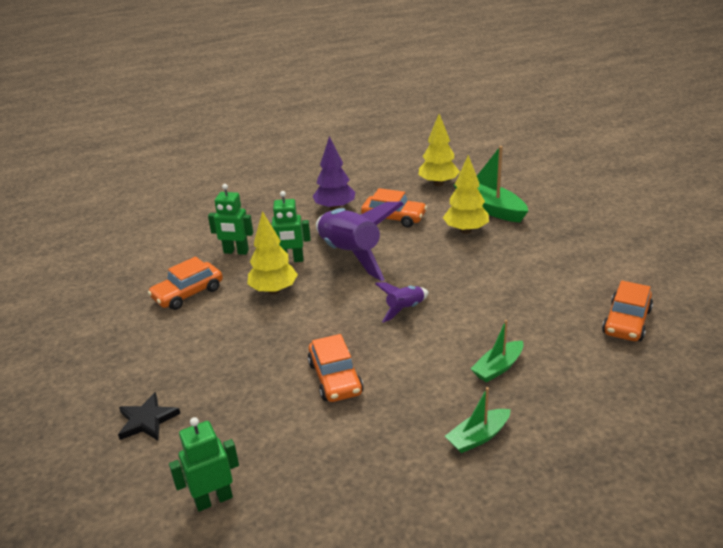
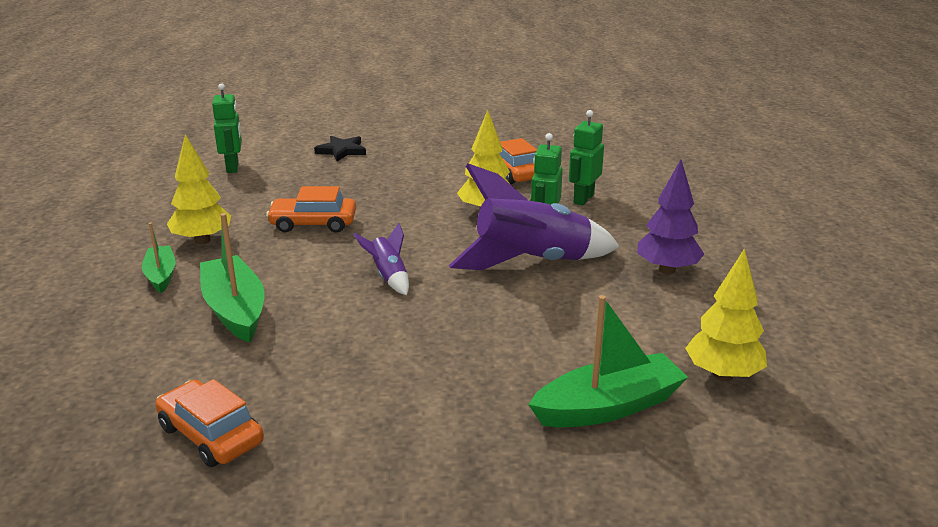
camera: 105 degrees right, 5 degrees down
orange car [361,188,427,227] -> none
yellow tree [443,155,489,234] -> yellow tree moved to [167,134,231,244]
green boat [470,320,523,383] -> green boat [200,213,264,343], size x1.69

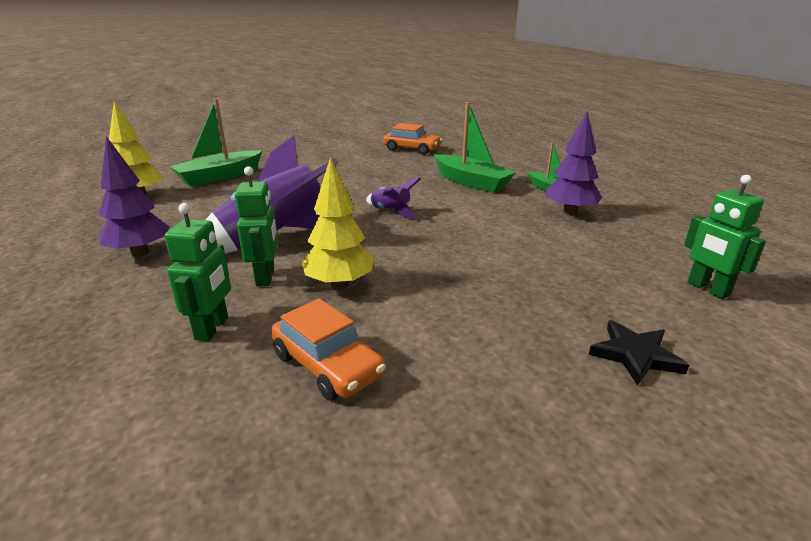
camera: 160 degrees right, 0 degrees up
yellow tree [167,134,231,244] -> purple tree [546,111,602,215]
orange car [266,186,356,233] -> none

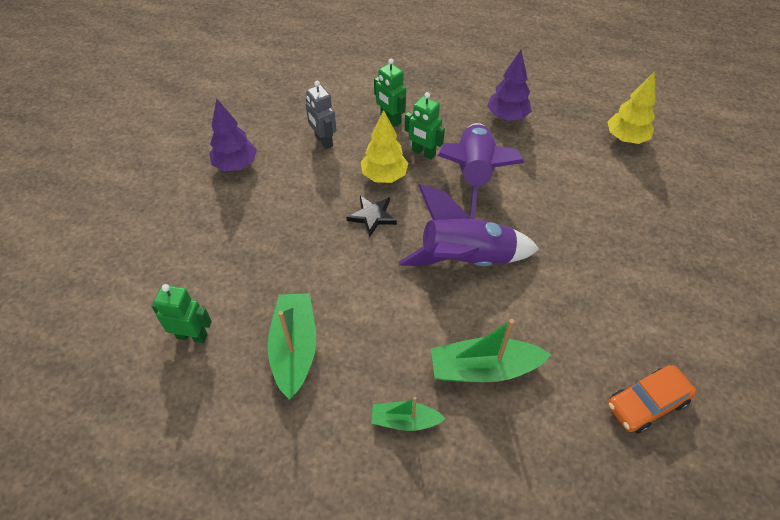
camera: 130 degrees right, 25 degrees up
green boat [169,99,262,187] -> green boat moved to [267,293,316,400]
orange car [271,299,386,401] -> grey robot [306,81,336,149]
purple rocket [366,178,421,219] -> purple rocket [399,184,539,266], size x2.15
purple tree [546,111,602,215] -> purple tree moved to [209,99,257,171]
black star [589,320,689,386] -> black star moved to [346,196,397,237]

